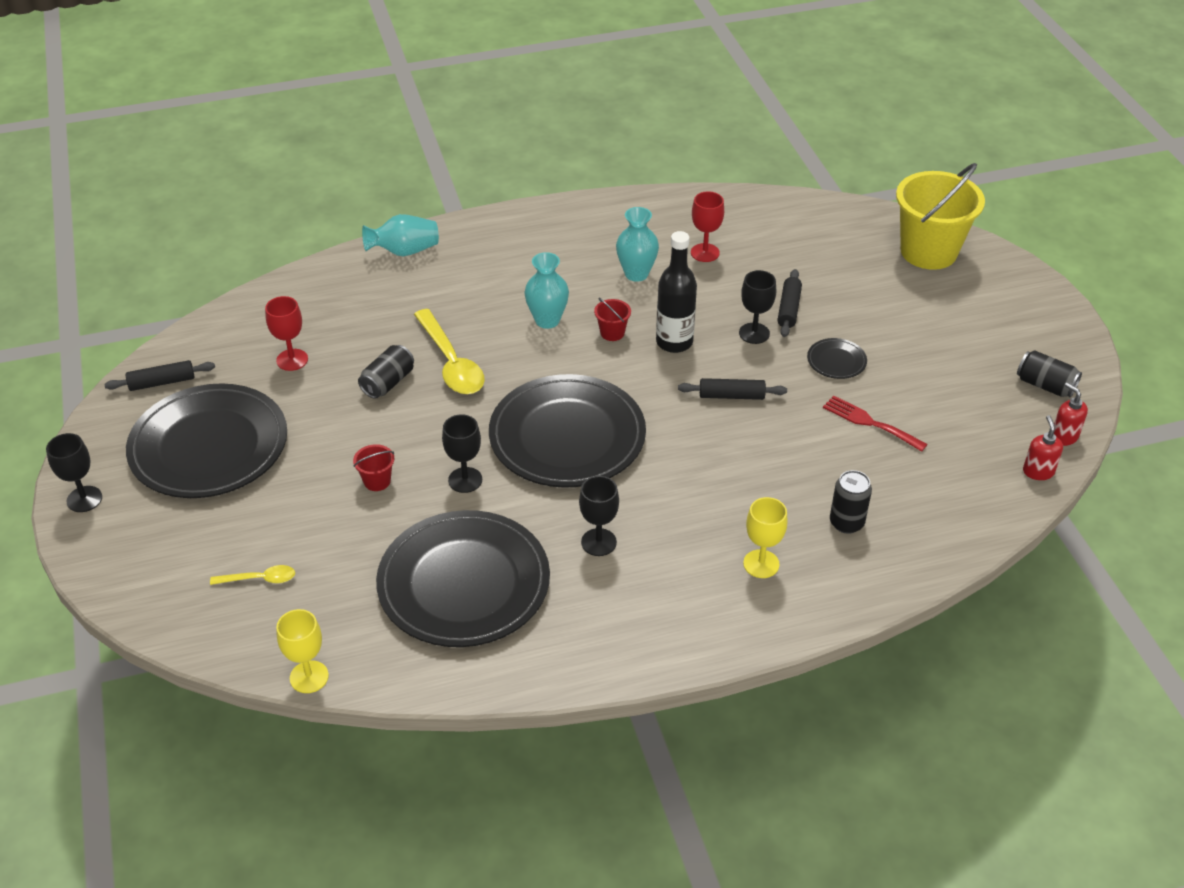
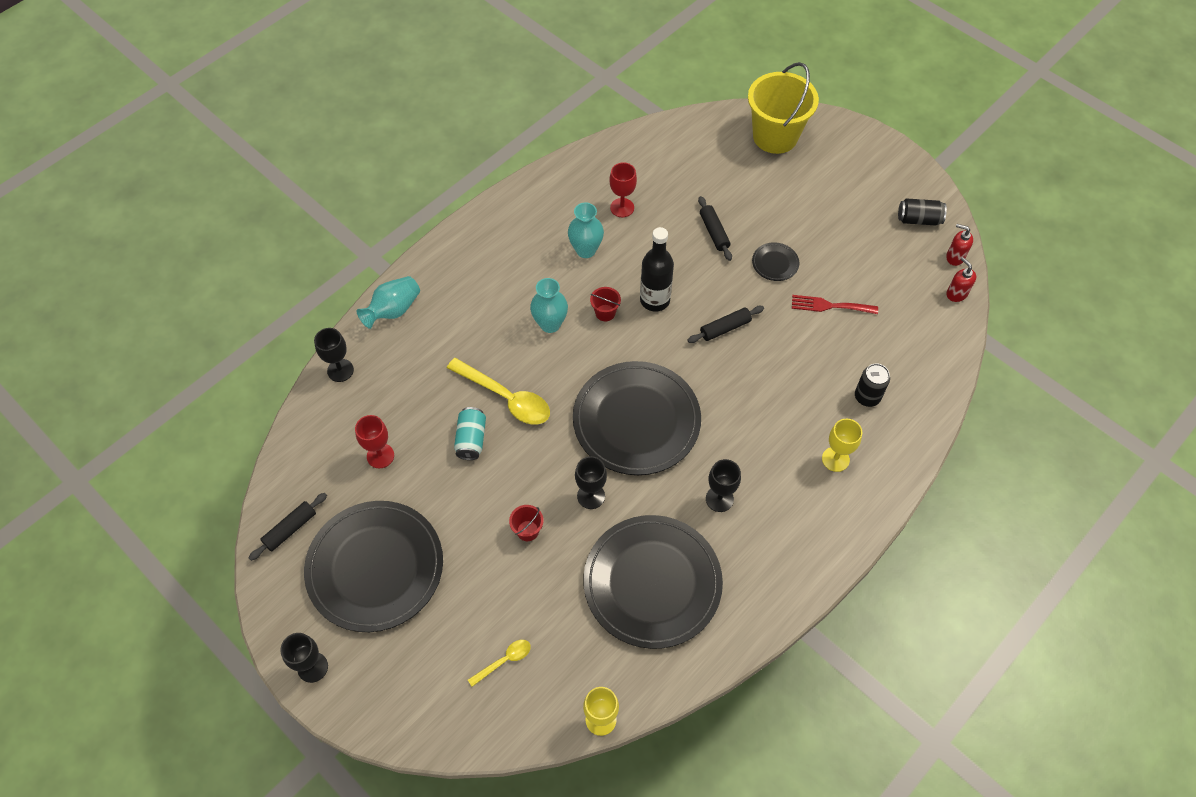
camera: 30 degrees left, 15 degrees up
black can [358,345,414,399] -> turquoise can [454,407,486,460]
black goblet [739,270,776,344] -> black goblet moved to [314,328,354,382]

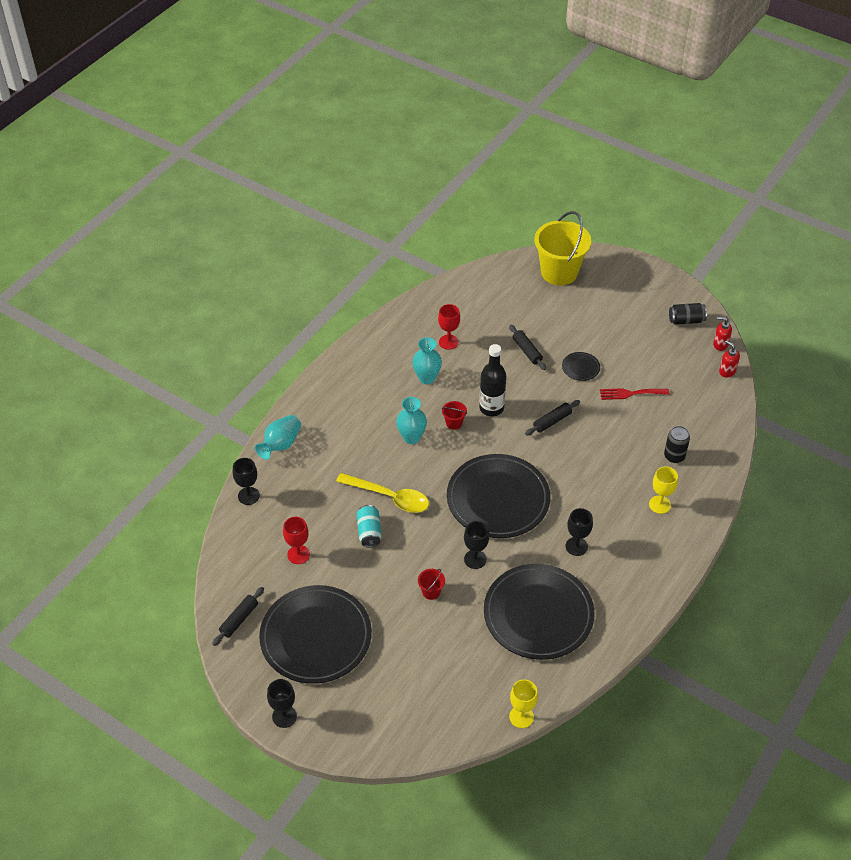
camera: 10 degrees left, 10 degrees down
yellow spoon [468,640,531,687] -> none

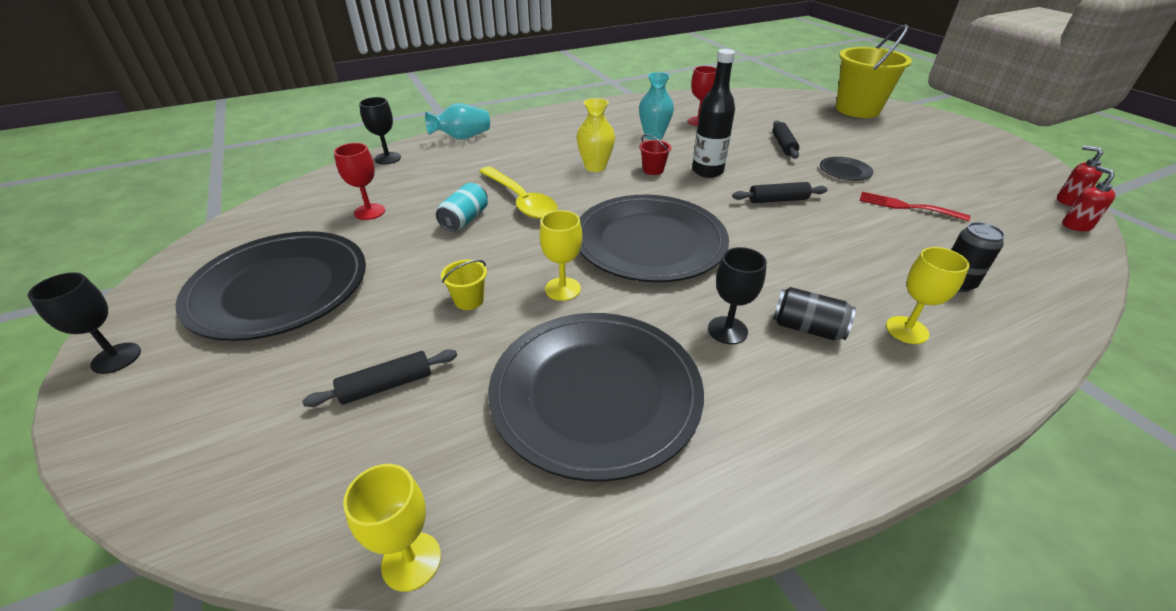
camera: 30 degrees right, 10 degrees down
black rolling pin [212,587,264,646] -> black rolling pin moved to [302,349,457,407]
turquoise vase [396,397,427,444] -> yellow vase [576,98,615,172]
red bucket [418,569,445,600] -> yellow bucket [441,260,487,310]
black goblet [464,521,489,569] -> yellow goblet [540,210,582,301]
black can [669,303,707,325] -> black can moved to [773,287,856,340]

